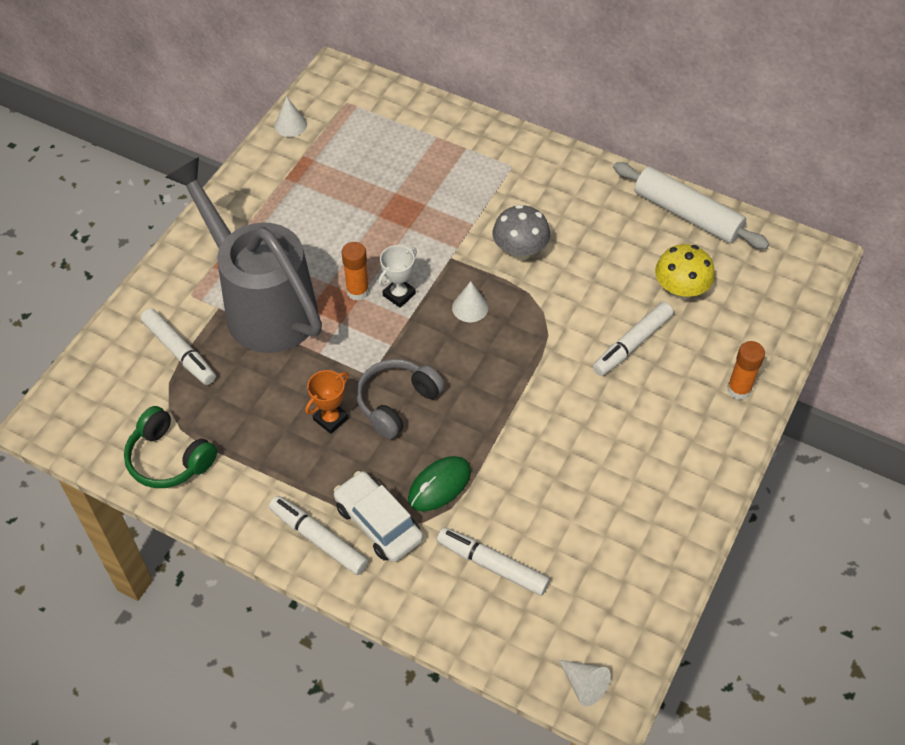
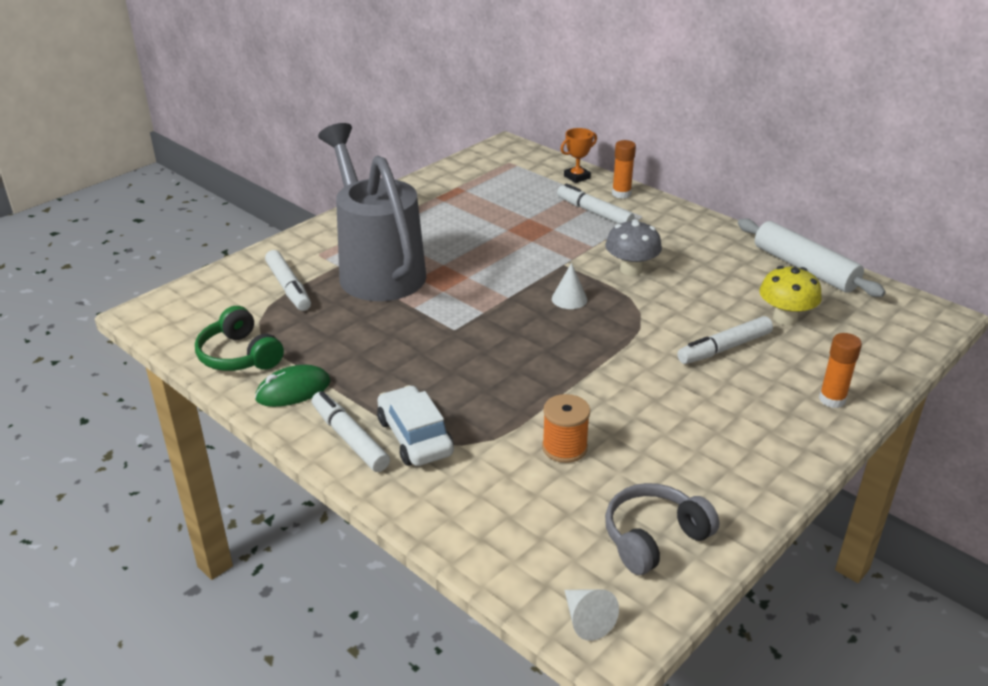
camera: 15 degrees right, 20 degrees down
white cone [275,97,307,137] -> none
orange trophy [305,370,349,434] -> orange trophy moved to [561,128,597,183]
orange glue stick [342,242,369,301] -> orange glue stick moved to [612,140,636,199]
grey headphones [356,359,445,439] -> grey headphones moved to [605,483,719,575]
white trophy [378,245,417,308] -> none
green mouse [408,456,471,512] -> green mouse moved to [255,365,330,407]
white marker [437,527,550,596] -> white marker moved to [557,183,635,224]
none -> orange spool [542,394,590,463]

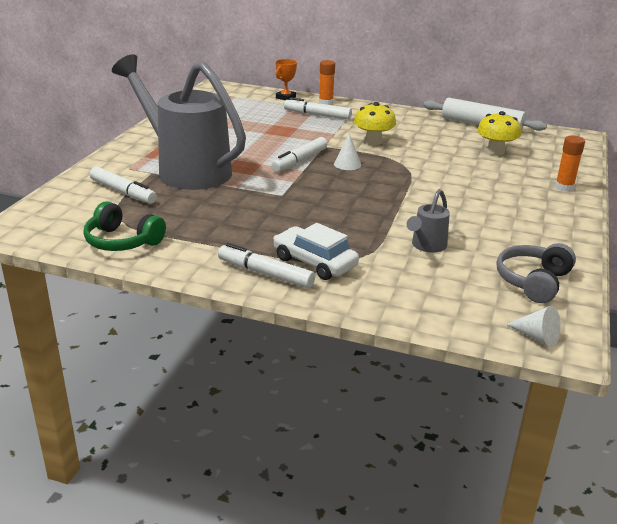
camera: 25 degrees left, 5 degrees down
green mouse [255,365,330,407] -> none
orange spool [542,394,590,463] -> grey watering can [407,189,450,253]
grey mushroom [605,219,662,276] -> yellow mushroom [354,102,396,145]
white marker [677,316,773,364] -> white marker moved to [271,137,327,172]

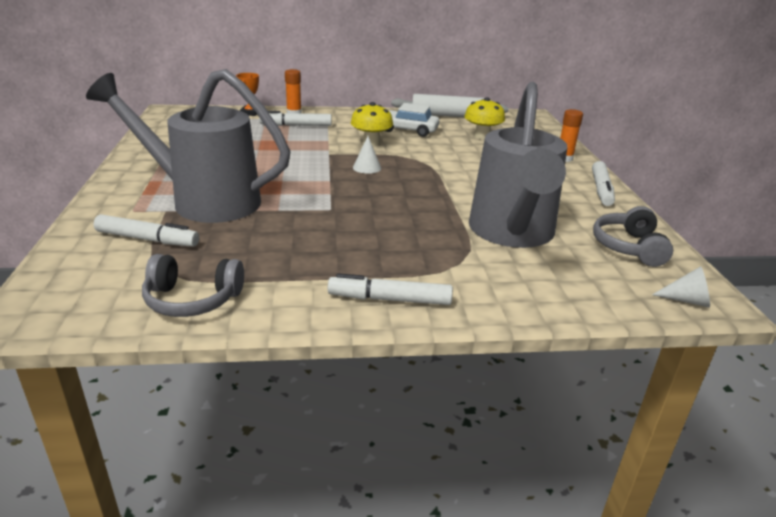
camera: 25 degrees left, 0 degrees up
green headphones [84,201,166,251] -> grey headphones [142,254,244,317]
white marker [271,137,327,172] -> white marker moved to [592,161,615,206]
white car [273,223,359,280] -> white car moved to [386,103,439,137]
grey watering can [407,189,450,253] -> grey watering can [469,82,567,248], size x2.41

